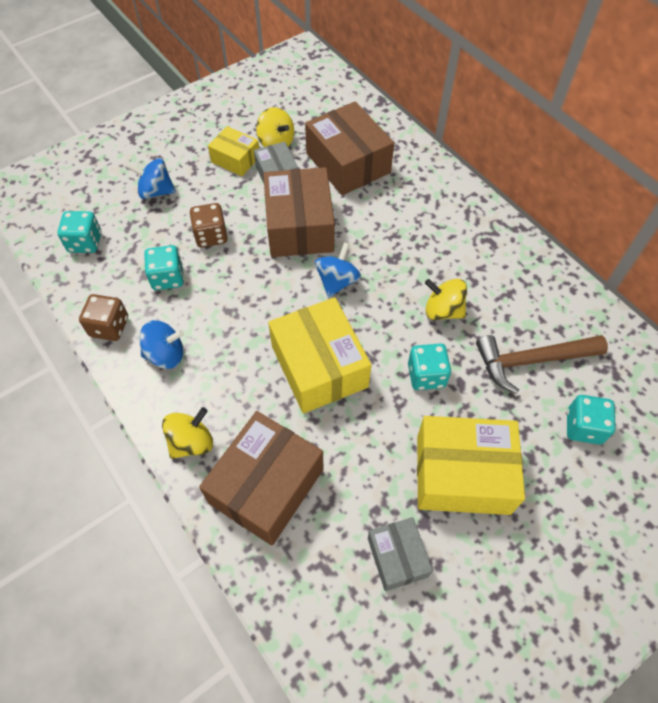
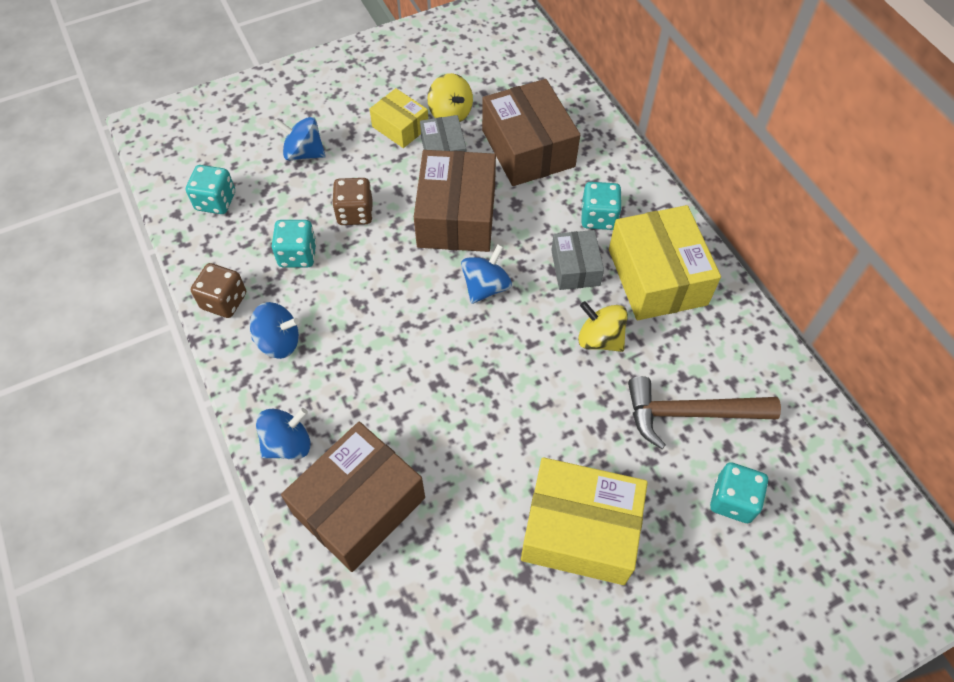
camera: 10 degrees right, 0 degrees up
yellow spinning top [162,407,213,459] -> blue spinning top [256,408,311,460]
yellow box [268,297,371,413] -> yellow box moved to [609,205,721,320]
grey box [368,517,433,591] -> grey box moved to [551,230,604,290]
turquoise dice [408,343,451,390] -> turquoise dice moved to [581,182,622,230]

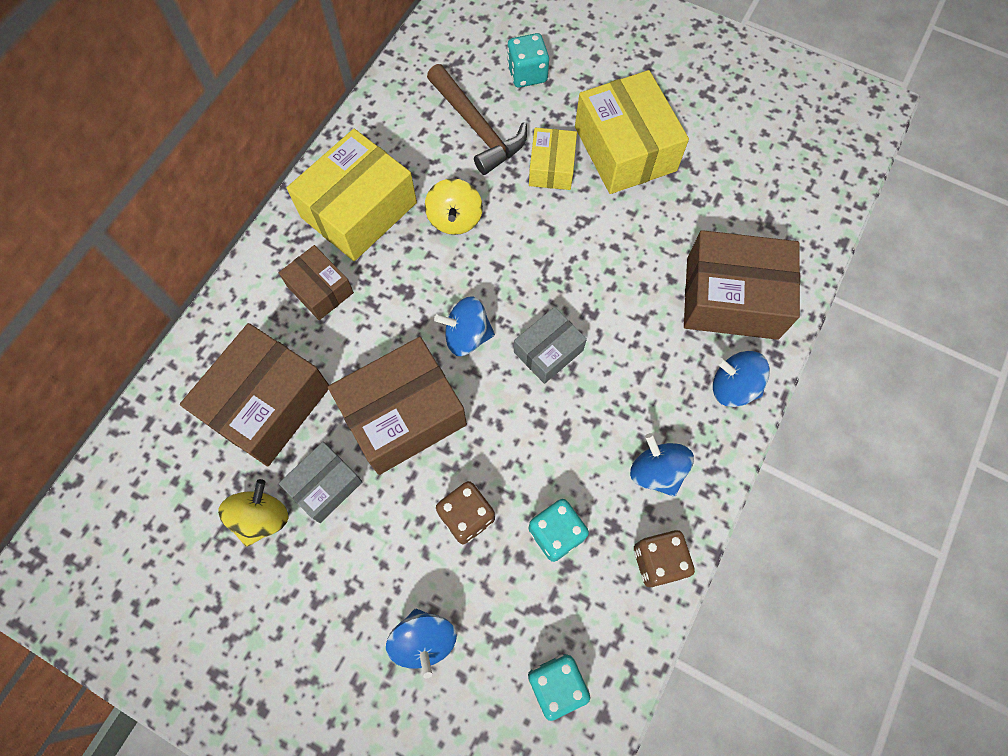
camera: 125 degrees left, 10 degrees up
yellow box [370,88,428,148] -> yellow box moved to [529,128,577,190]
grey box [551,230,604,290] -> grey box moved to [514,307,587,384]
turquoise dice [581,182,622,230] -> brown box [279,245,354,320]

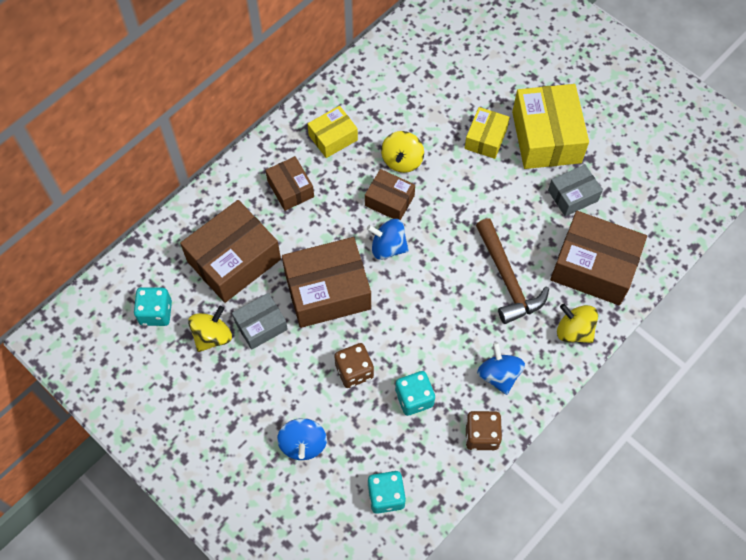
camera: 15 degrees right, 5 degrees down
yellow box [287,129,417,261] -> yellow box [308,106,358,158], size x0.56
brown hammer [427,64,527,175] -> brown hammer moved to [476,218,549,324]
turquoise dice [507,33,549,88] -> turquoise dice moved to [134,287,172,326]
grey box [514,307,587,384] -> grey box moved to [548,164,603,216]
blue spinning top [713,351,770,407] -> yellow spinning top [557,304,598,343]
none -> brown box [365,169,415,220]

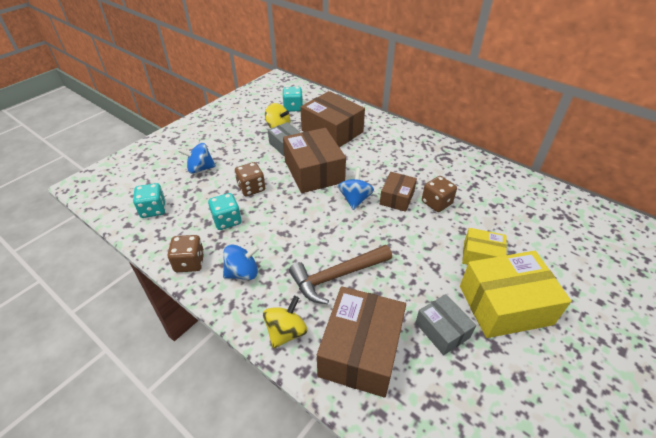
camera: 85 degrees right, 20 degrees down
brown box [265,156,314,211] -> none
yellow box [308,106,358,158] -> none
yellow spinning top [381,131,424,173] -> brown dice [422,176,457,212]

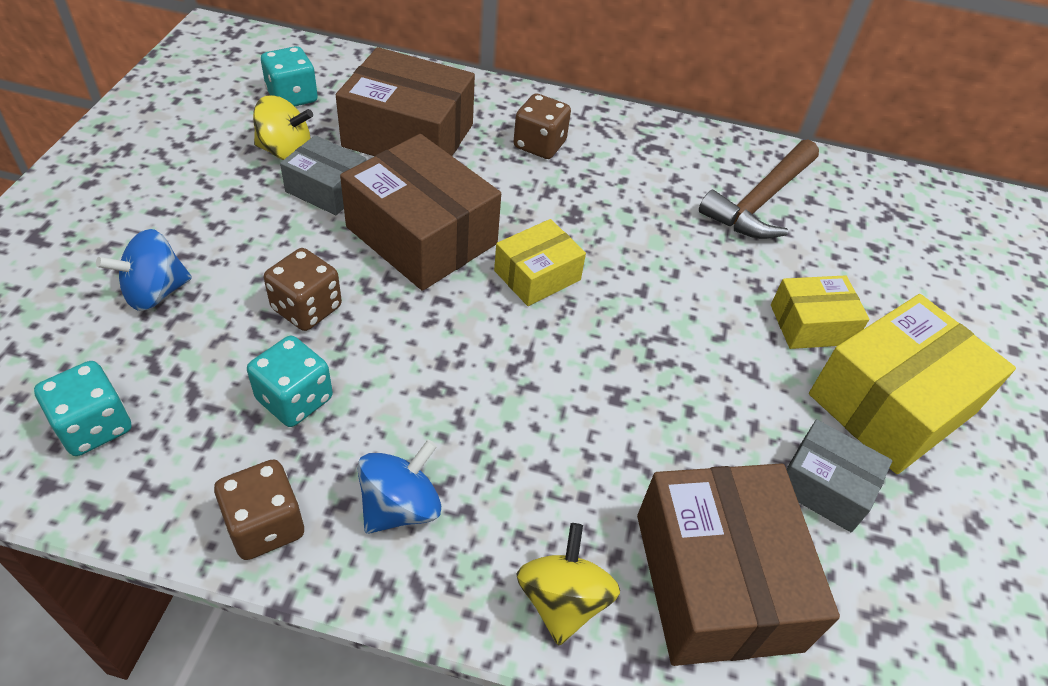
camera: 30 degrees left, 5 degrees up
brown hammer [289,245,392,304] -> brown hammer moved to [699,139,819,239]
blue spinning top [338,168,374,210] -> yellow box [494,219,586,306]
brown box [380,172,417,212] -> none
brown dice [422,176,457,212] -> brown dice moved to [514,93,571,159]

